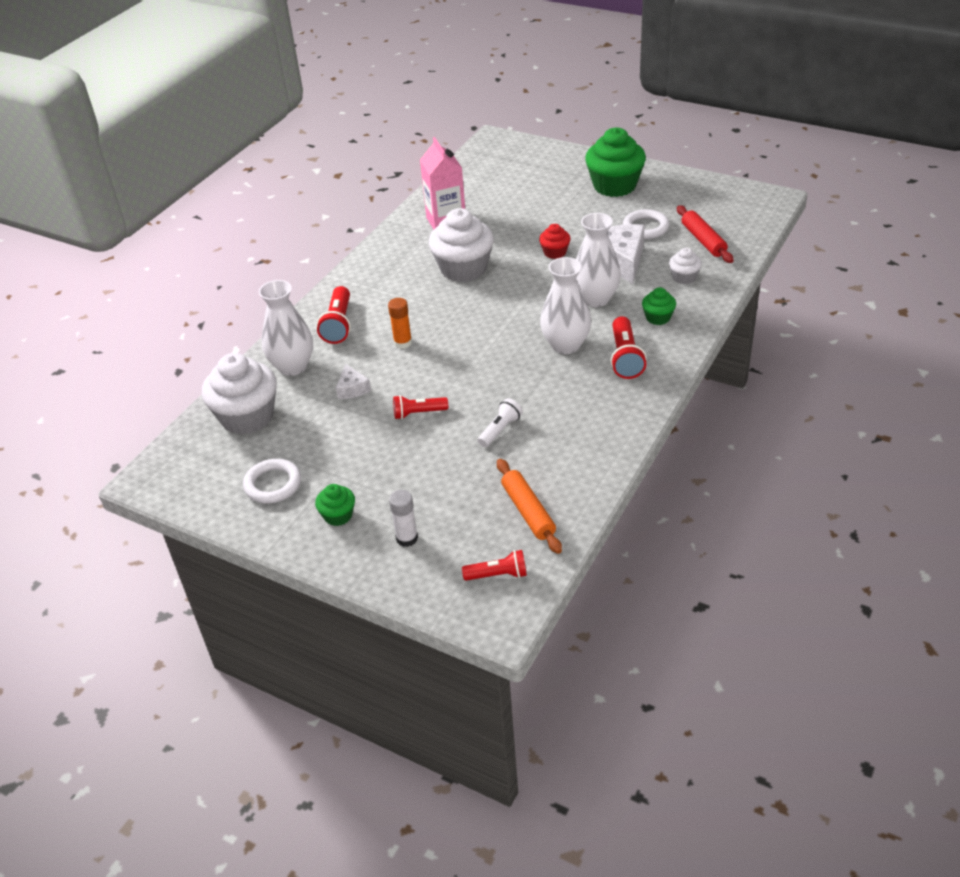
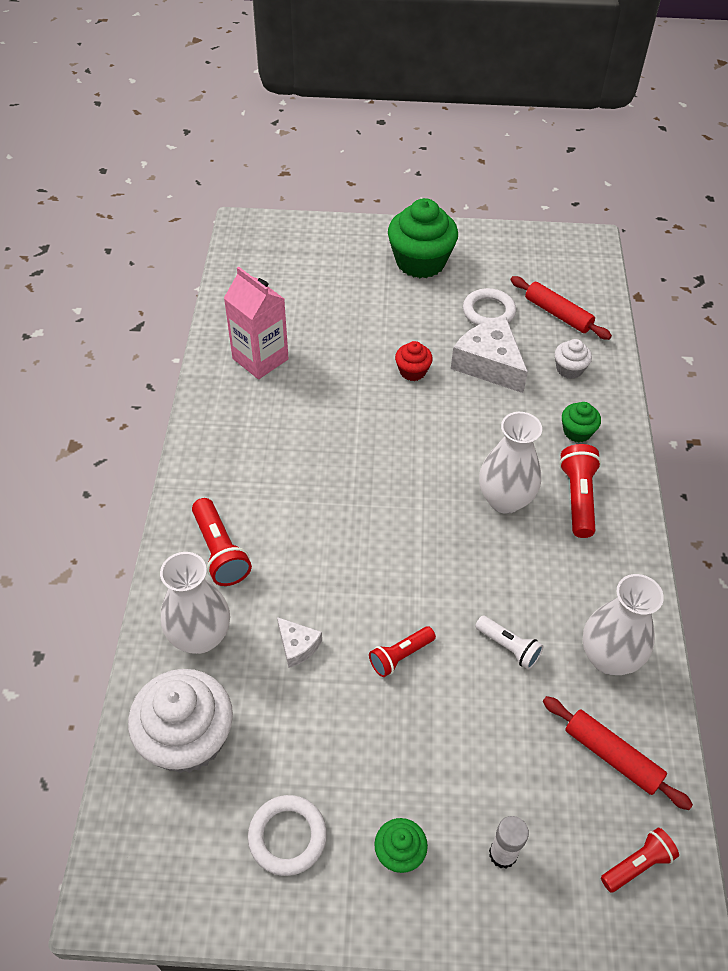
camera: 30 degrees left, 10 degrees up
orange glue stick [388,298,412,349] -> none
white cupcake [429,208,494,282] -> none
white flashlight [478,398,523,447] -> white flashlight turned 120 degrees clockwise [475,616,544,670]
orange rolling pin [497,459,562,554] -> red rolling pin [543,696,693,810]
white vase [576,213,621,307] -> white vase moved to [582,574,664,675]
red flashlight [610,316,647,379] -> red flashlight turned 150 degrees counterclockwise [559,444,601,538]

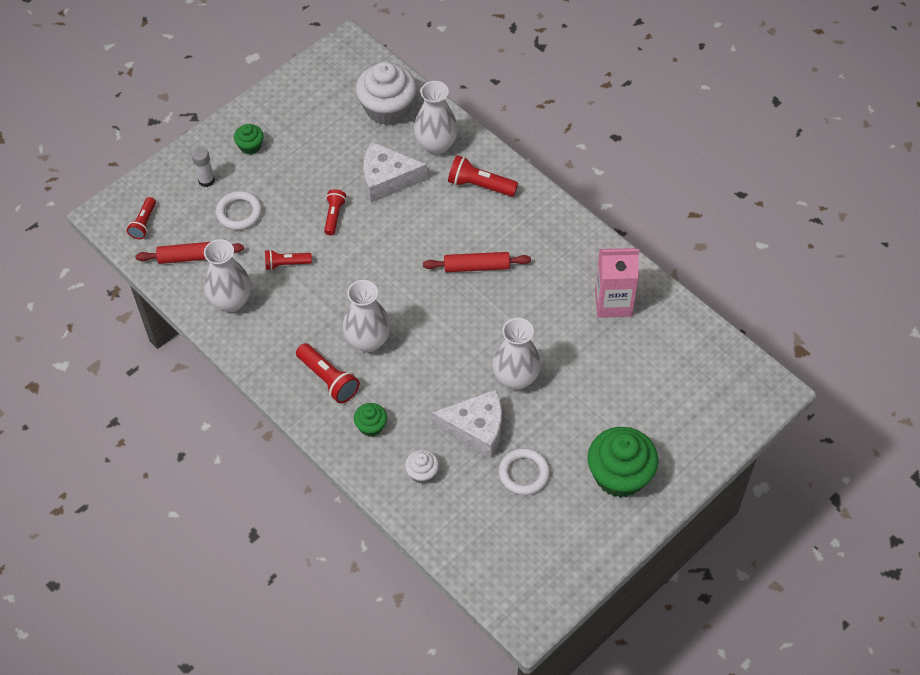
camera: 135 degrees right, 5 degrees up
white ring [248,795,327,876] -> white ring moved to [216,191,262,230]
white cheese [277,617,322,668] -> white cheese [363,142,427,203], size x1.98
red cupcake [395,341,433,381] -> white vase [492,318,541,390]
white flashlight [475,616,544,670] -> red flashlight [265,249,312,270]
red rolling pin [511,276,612,340] -> red rolling pin moved to [423,252,531,272]

